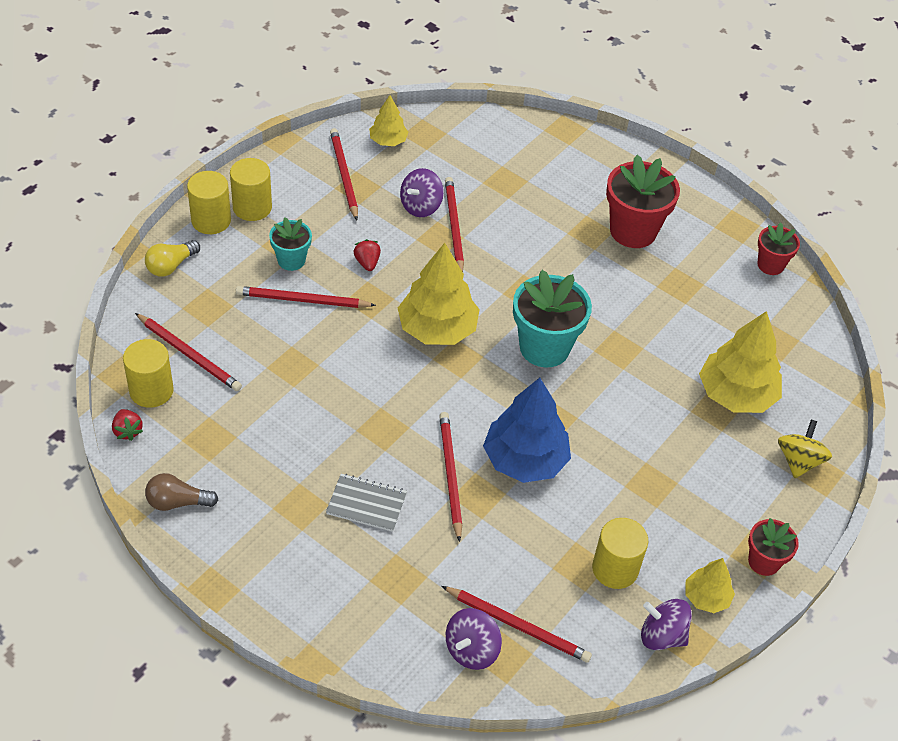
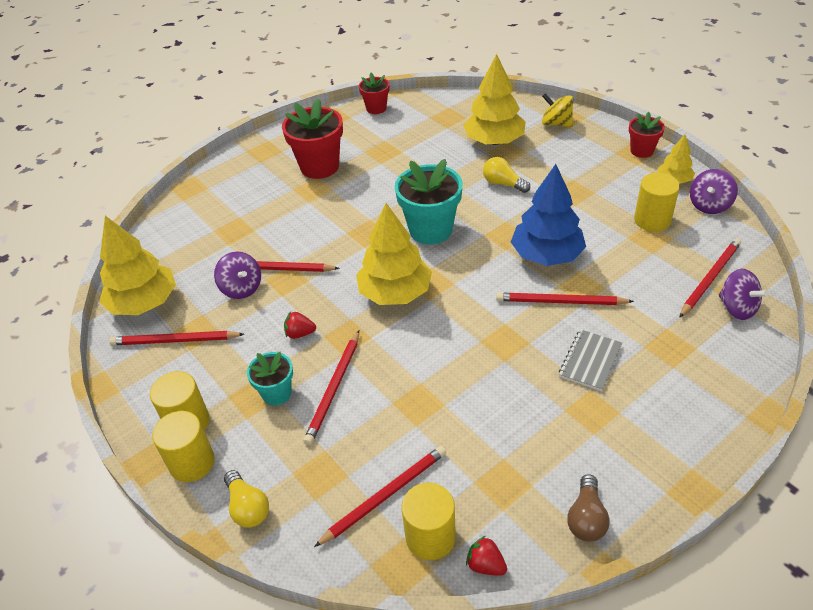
camera: 70 degrees left, 5 degrees down
red strawberry [112,409,143,441] -> red strawberry turned 135 degrees counterclockwise [466,536,507,576]
yellow tree [369,95,409,146] -> yellow tree [99,216,176,315], size x1.86
none -> yellow light bulb [483,157,530,193]

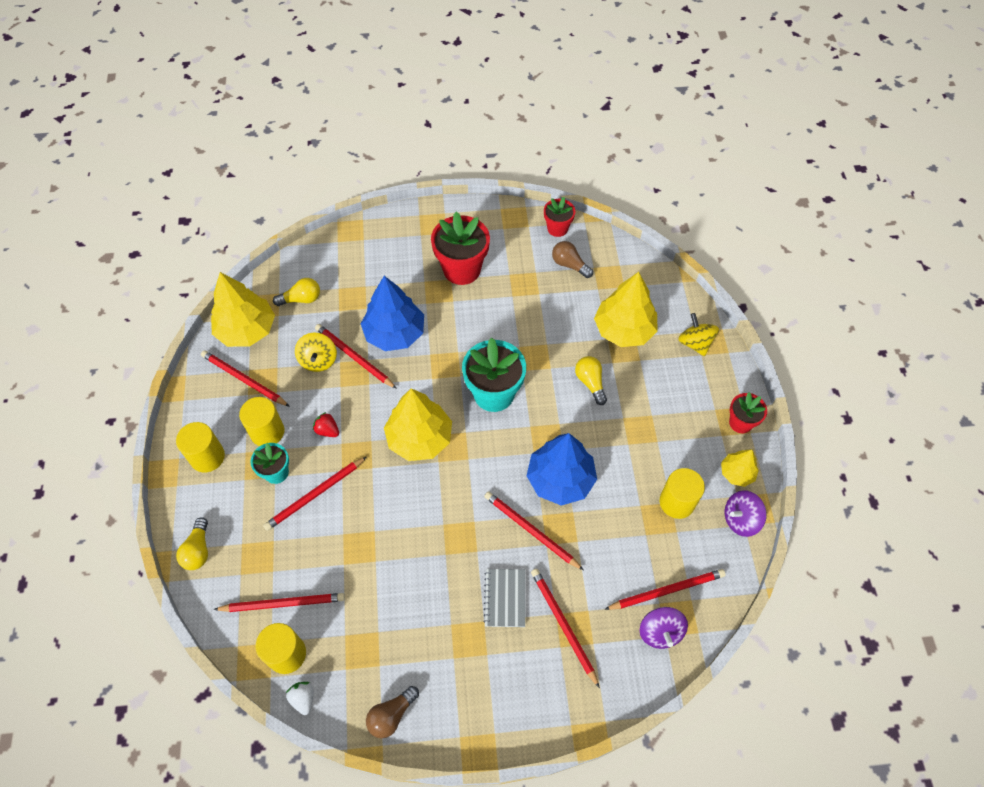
camera: 30 degrees right, 15 degrees up
yellow cylinder [152,411,215,482] -> yellow cylinder moved to [239,397,284,446]
purple spinning top [214,251,261,299] -> yellow spinning top [295,333,337,372]
red strawberry [466,536,507,576] -> white strawberry [286,682,313,715]
grey notebook [559,329,622,391] -> grey notebook turned 60 degrees counterclockwise [483,569,525,627]
none -> yellow light bulb [273,278,320,306]
none -> blue tree [361,276,424,351]
none -> red pencil [531,569,600,688]
none -> brown light bulb [552,241,593,278]

